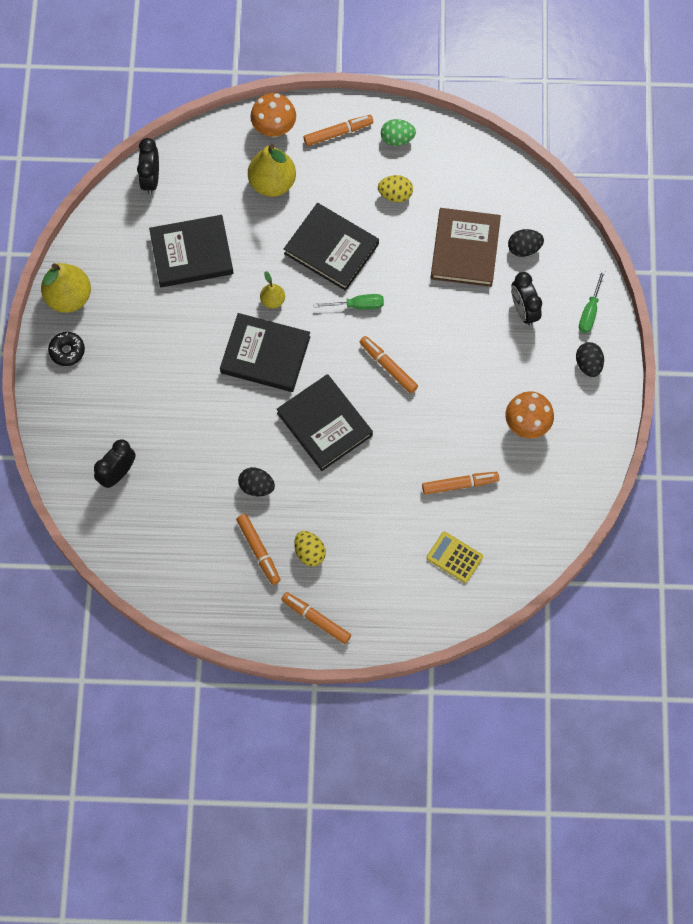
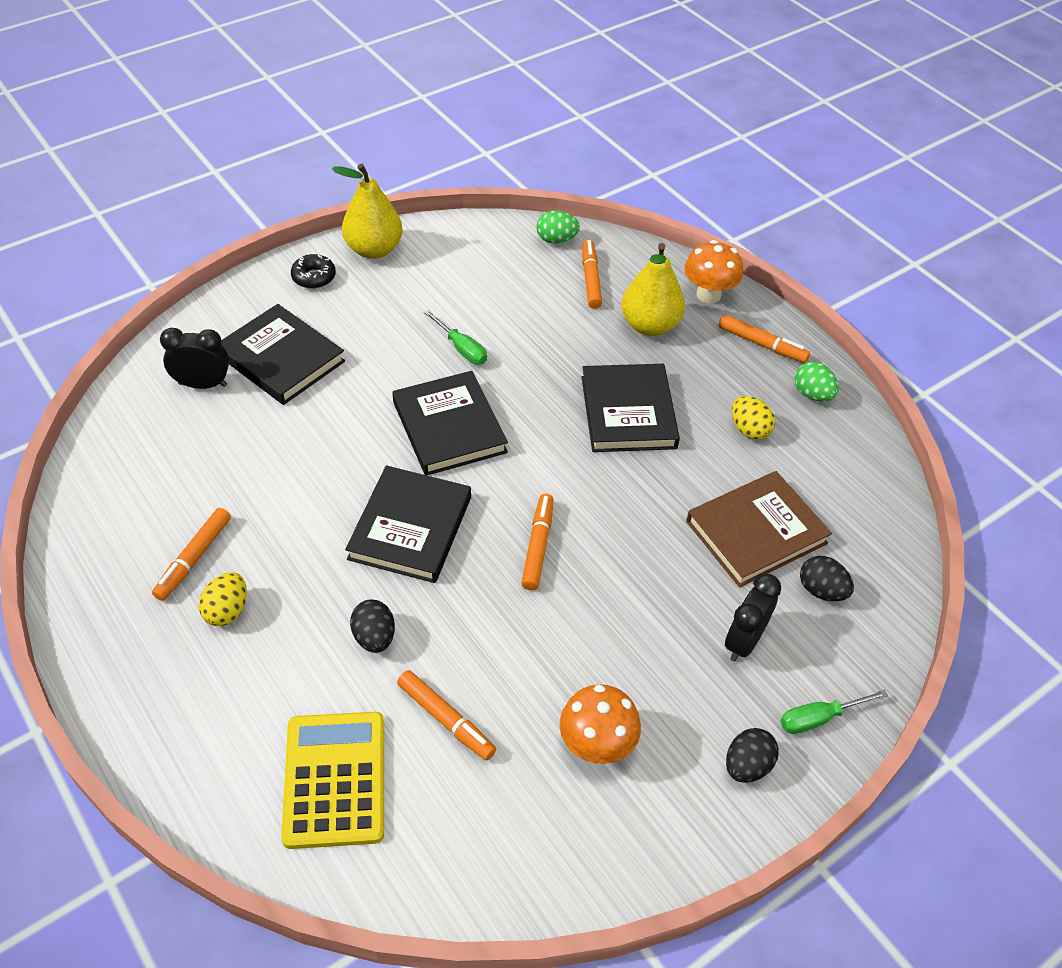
camera: 50 degrees right, 20 degrees down
black clock [137,138,159,194] -> green egg [536,211,580,244]
black book [149,215,234,287] -> black book moved to [221,304,345,405]
black egg [238,467,275,496] -> black egg moved to [350,599,395,653]
yellow pear [260,271,285,309] -> none
orange marker [281,592,351,644] -> orange marker moved to [582,239,602,309]
green screwdriver [314,294,384,310] -> green screwdriver moved to [424,310,487,365]
yellow calculator [426,532,483,583] -> yellow calculator [281,712,384,849], size x1.72

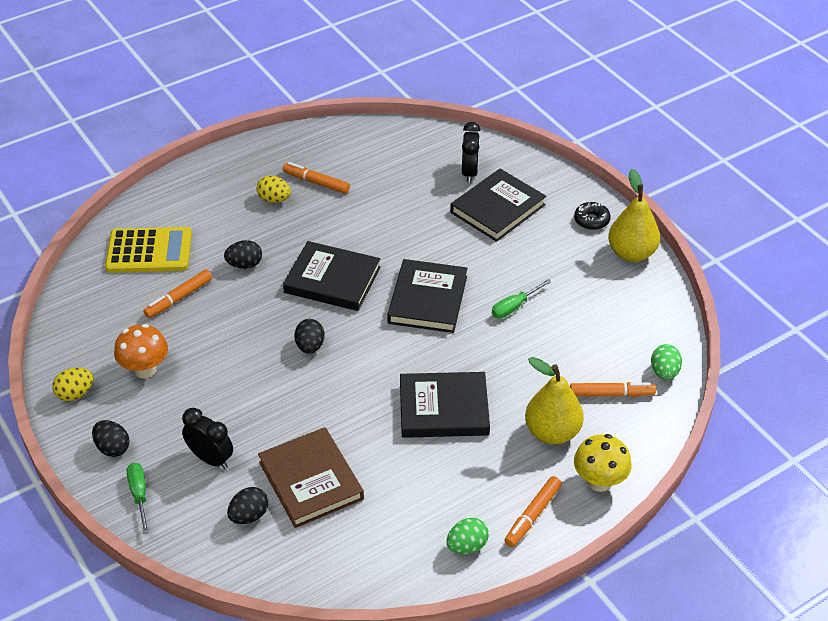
camera: 95 degrees right, 5 degrees down
black book [392,371,508,475] -> black book turned 60 degrees counterclockwise [387,259,468,333]
orange marker [521,494,554,590] -> black egg [294,319,325,354]
orange mushroom [684,240,743,304] -> yellow mushroom [574,434,632,492]
yellow egg [732,396,775,440] -> yellow egg moved to [52,368,94,401]

